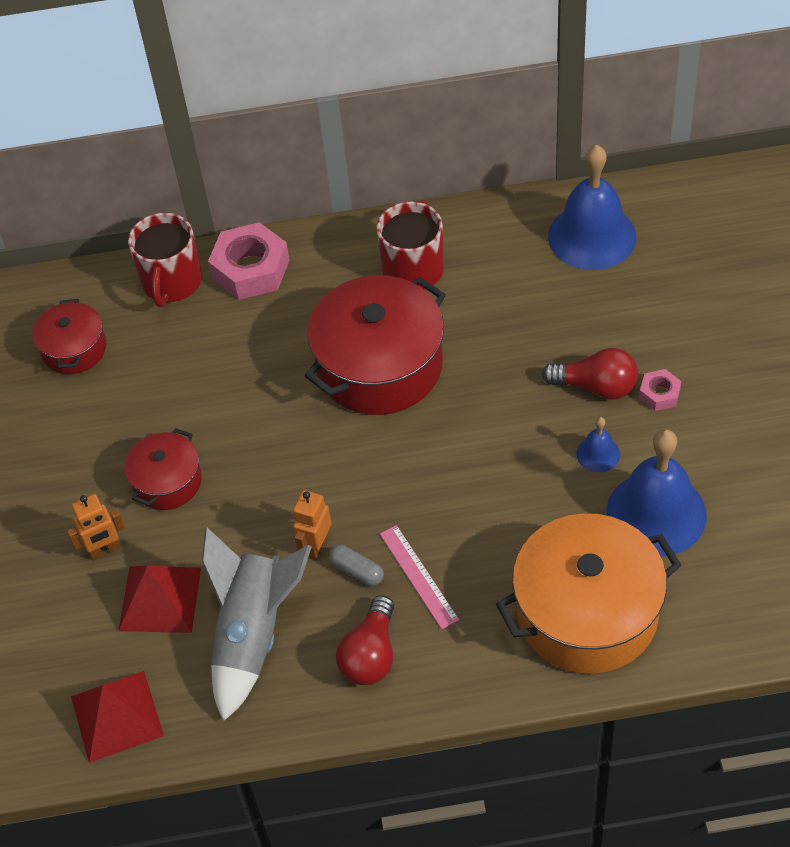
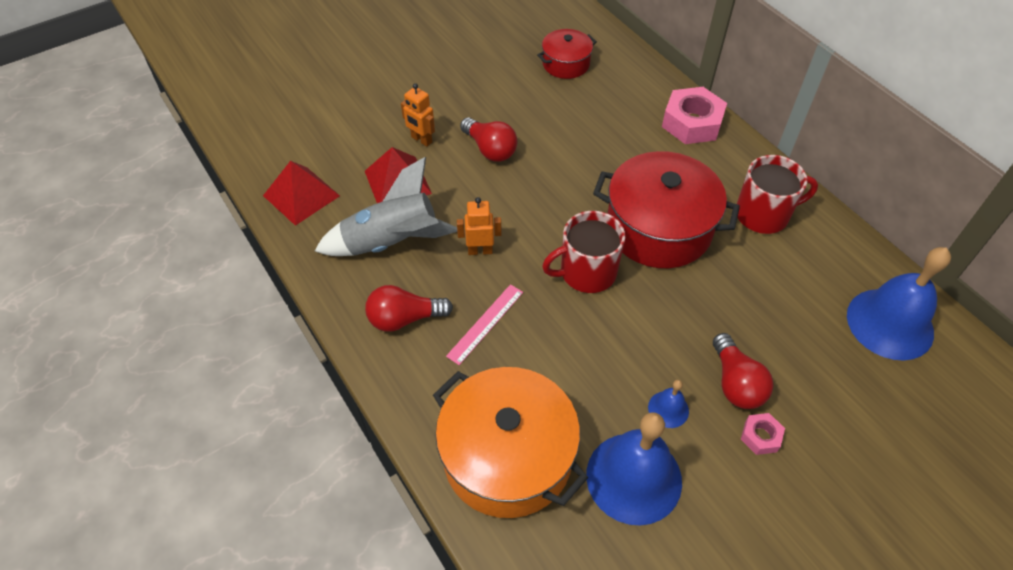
camera: 60 degrees right, 0 degrees up
red pot [125,428,202,510] -> red light bulb [460,117,517,162]
red mug [128,213,202,307] -> red mug moved to [542,211,625,293]
grey capsule [329,545,384,586] -> none

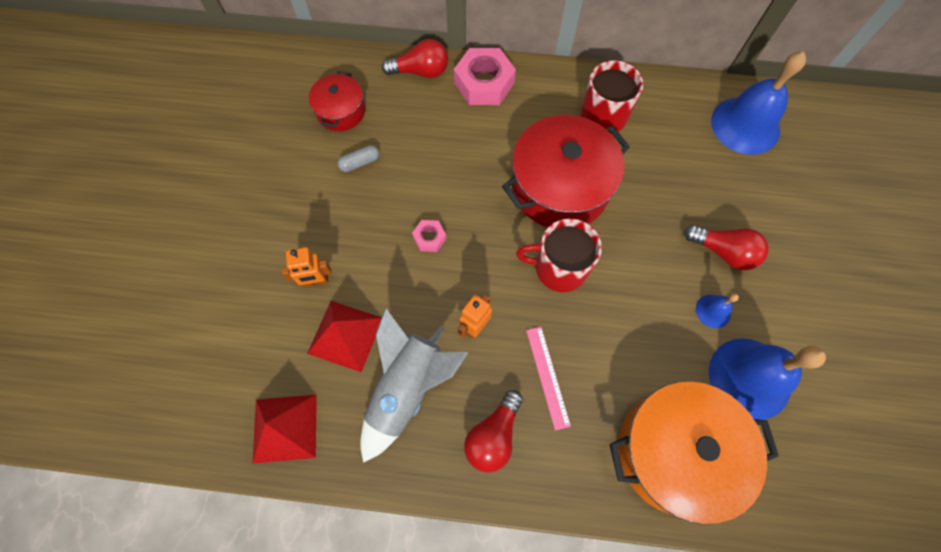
camera: 50 degrees left, 15 degrees up
red light bulb [460,117,517,162] -> red light bulb moved to [382,39,448,78]
red mug [542,211,625,293] -> red mug turned 75 degrees clockwise [516,219,602,292]
pink nut [741,413,785,455] -> pink nut moved to [412,220,446,252]
none -> grey capsule [338,145,380,172]

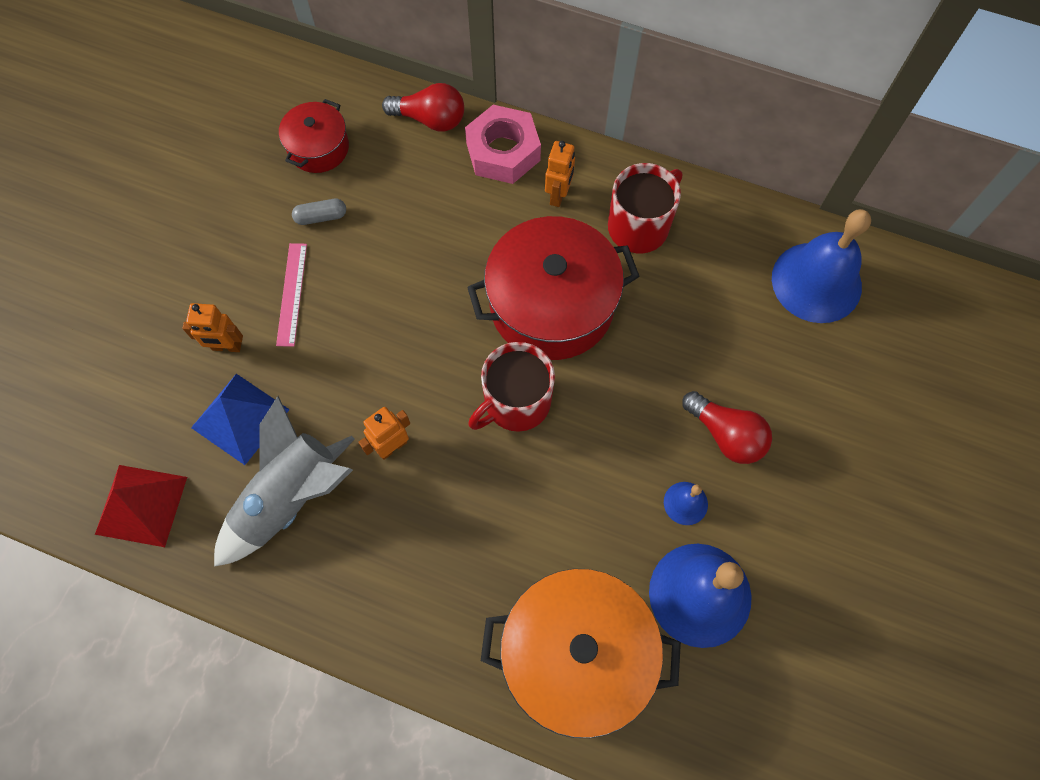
camera: 15 degrees right, 0 degrees up
red pyramid [307,301,382,372] -> blue pyramid [191,374,290,465]
pink nut [412,220,446,252] -> none
red light bulb [464,390,523,473] -> none
red mug [516,219,602,292] -> red mug turned 60 degrees counterclockwise [468,342,555,432]
pink ruler [526,327,571,431] -> pink ruler moved to [276,243,307,347]
none -> orange robot [545,141,575,207]

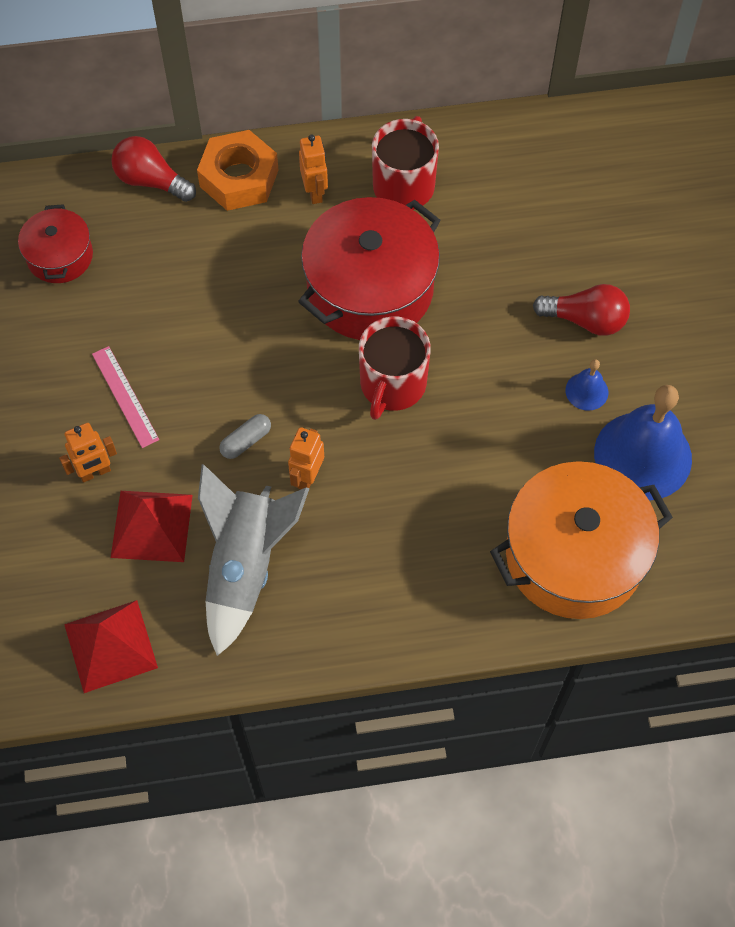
camera: 30 degrees left, 5 degrees down
blue pyramid [191,374,290,465] -> red pyramid [111,491,193,562]
grey capsule [292,199,346,225] -> grey capsule moved to [219,414,271,459]
red light bulb [382,83,464,132] -> red light bulb turned 135 degrees counterclockwise [111,136,196,202]
pink nut [465,105,541,184] -> orange nut [197,130,278,211]
blue bell [772,209,871,323] -> none

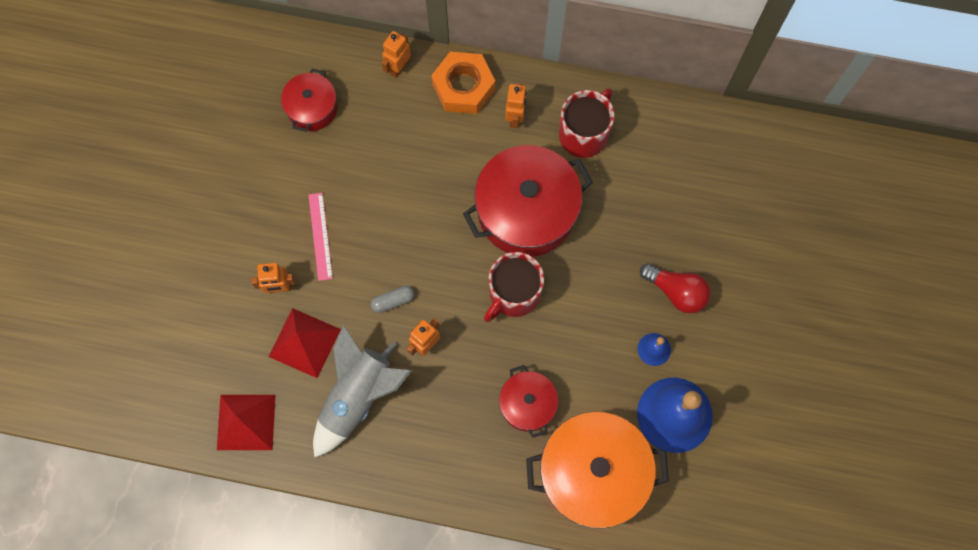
camera: 20 degrees right, 10 degrees up
red light bulb [111,136,196,202] -> orange robot [381,31,411,78]
none -> red pot [499,365,558,438]

